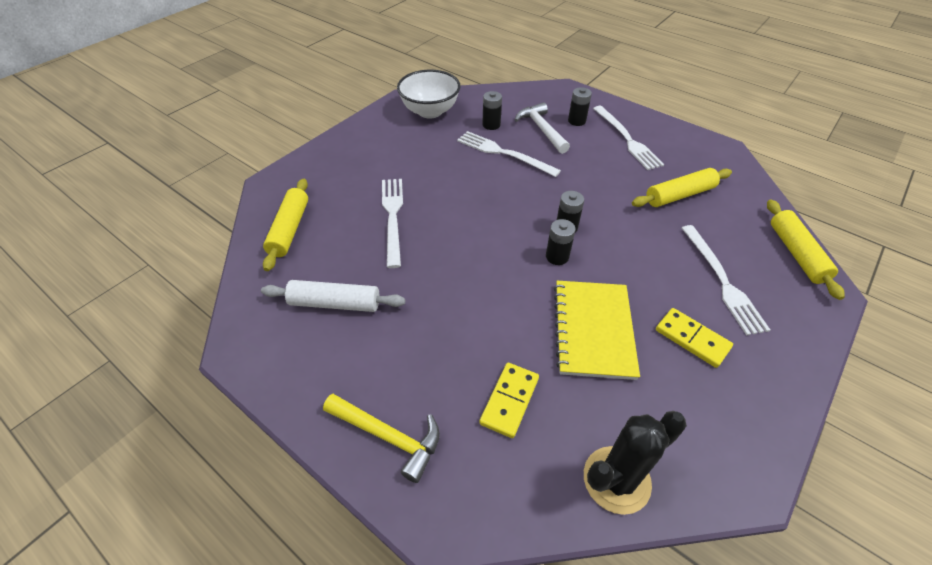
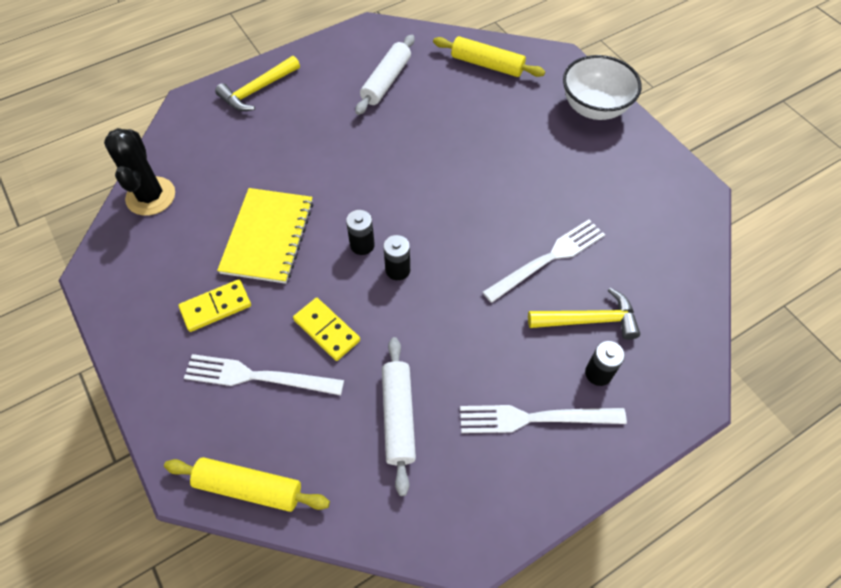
camera: 110 degrees right, 10 degrees up
white fork [382,179,403,268] -> none
white bowl [397,70,460,119] -> white bowl moved to [563,55,642,120]
yellow domino [479,363,539,438] -> yellow domino moved to [293,298,360,361]
black battery [482,91,502,130] -> none
white hammer [515,102,570,154] -> yellow hammer [528,288,640,340]
yellow notebook [554,281,640,380] -> yellow notebook turned 75 degrees clockwise [217,188,313,284]
yellow rolling pin [632,168,732,207] -> white rolling pin [382,337,416,496]

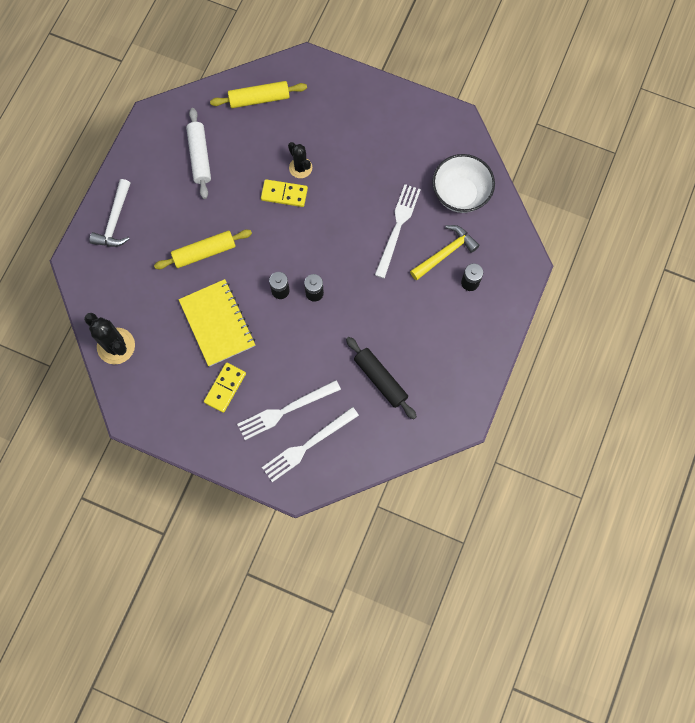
camera: 35 degrees left, 15 degrees up
yellow rolling pin [164,457,330,512] -> yellow rolling pin moved to [154,230,252,269]
yellow hammer [215,56,300,111] -> white hammer [89,179,130,247]
yellow domino [293,298,360,361] -> yellow domino moved to [261,179,308,207]
white rolling pin [382,337,416,496] -> black rolling pin [346,337,417,420]
white fork [460,405,627,433] -> white fork moved to [262,407,359,482]
white bowl [563,55,642,120] -> white bowl moved to [432,154,495,213]
none -> black cactus [288,142,312,178]

